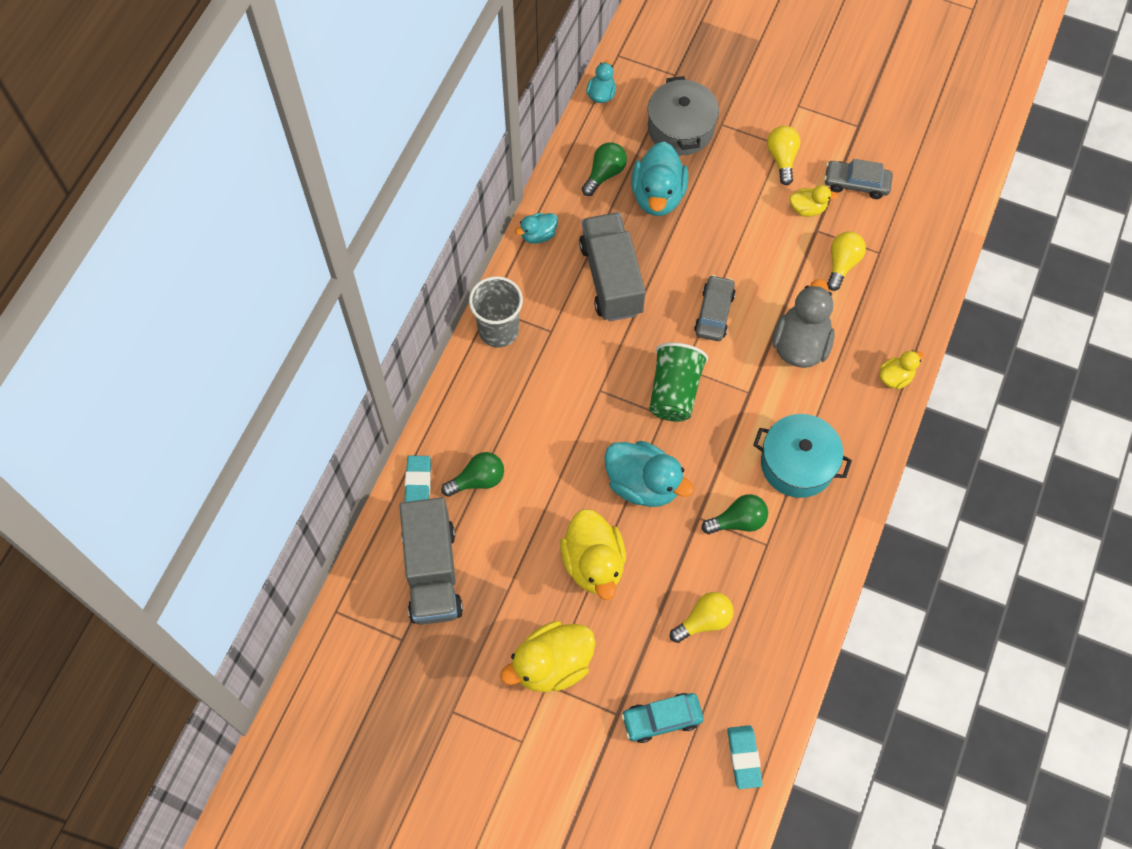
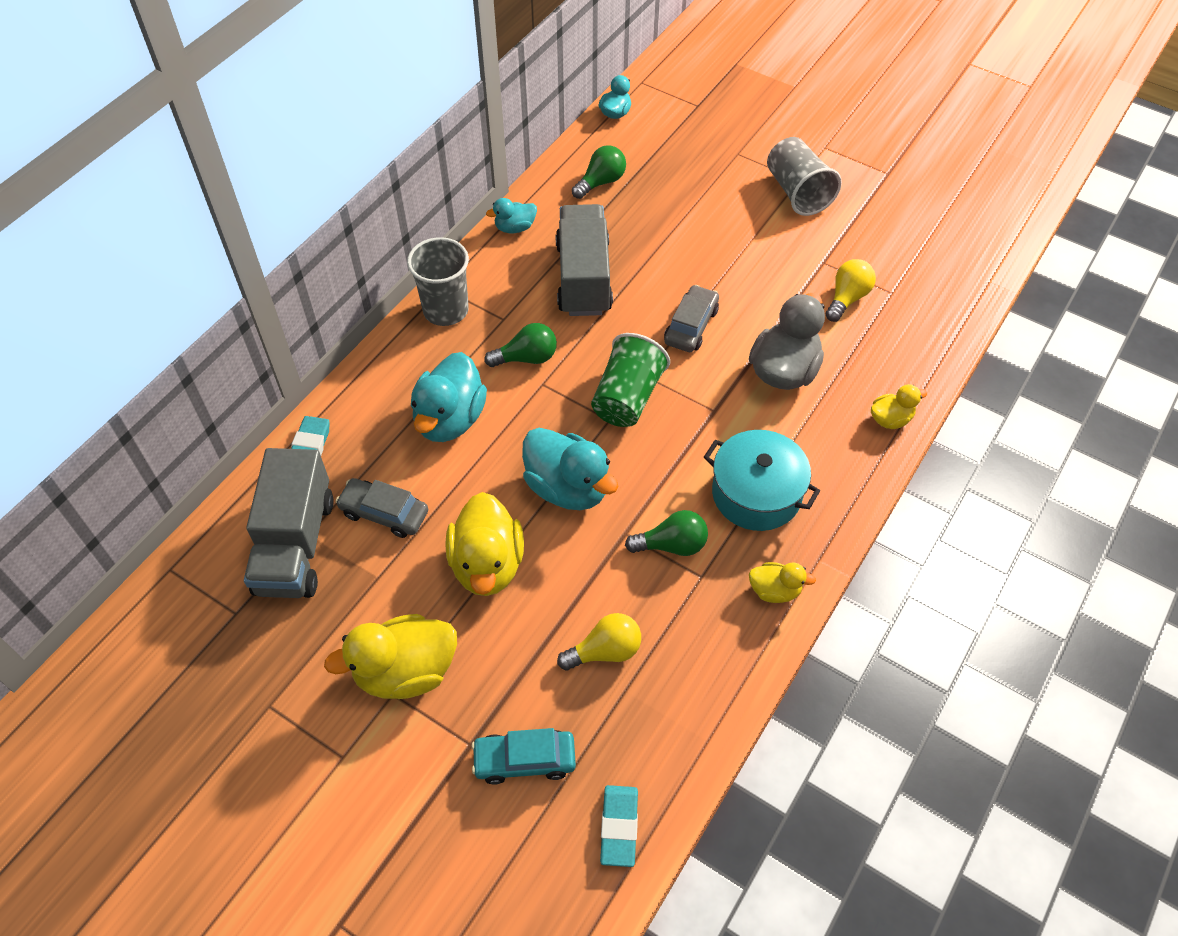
camera: 10 degrees right, 10 degrees down
green light bulb [441,452,504,497] -> green light bulb moved to [484,323,557,367]
turquoise duck [631,142,688,216] -> turquoise duck moved to [411,352,487,442]
grey pot [648,76,719,155] -> none
yellow light bulb [767,126,800,185] -> grey cup [767,137,842,216]
yellow duck [789,185,838,217] -> yellow duck moved to [749,562,816,603]
grey car [824,159,893,199] -> grey car moved to [335,478,428,538]

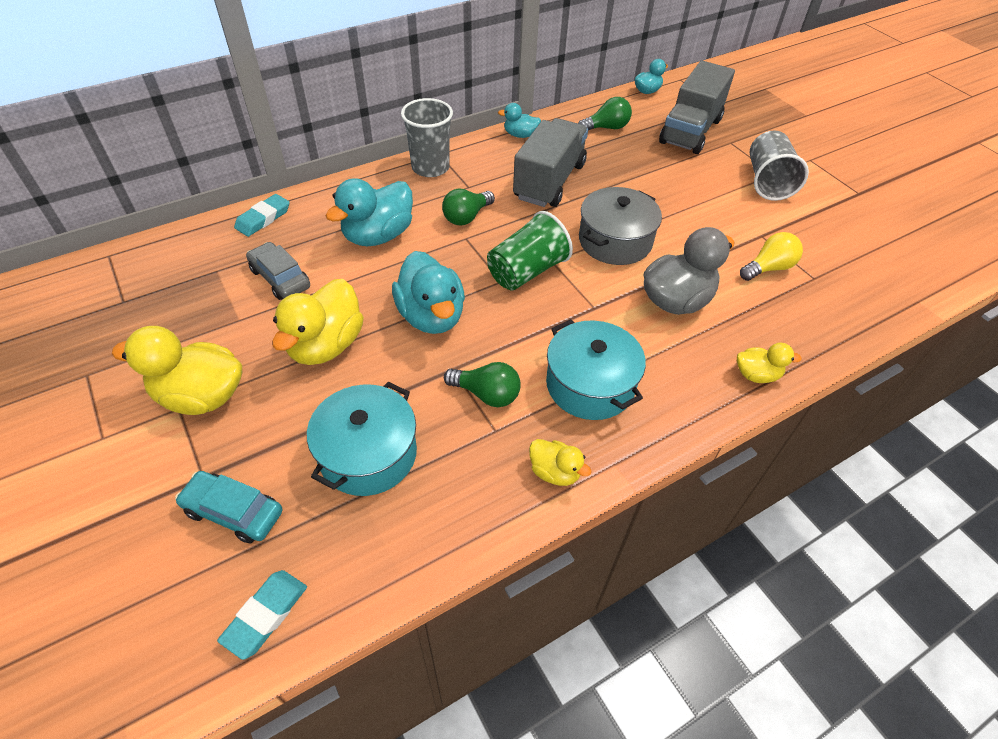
camera: 25 degrees right, 5 degrees down
grey truck [244,448,334,598] -> grey truck moved to [659,61,735,154]
green light bulb [484,323,557,367] -> green light bulb turned 120 degrees clockwise [442,189,495,226]
yellow light bulb [557,613,641,671] -> turquoise pot [307,382,417,496]
grey car [664,285,719,352] -> grey pot [579,187,662,265]

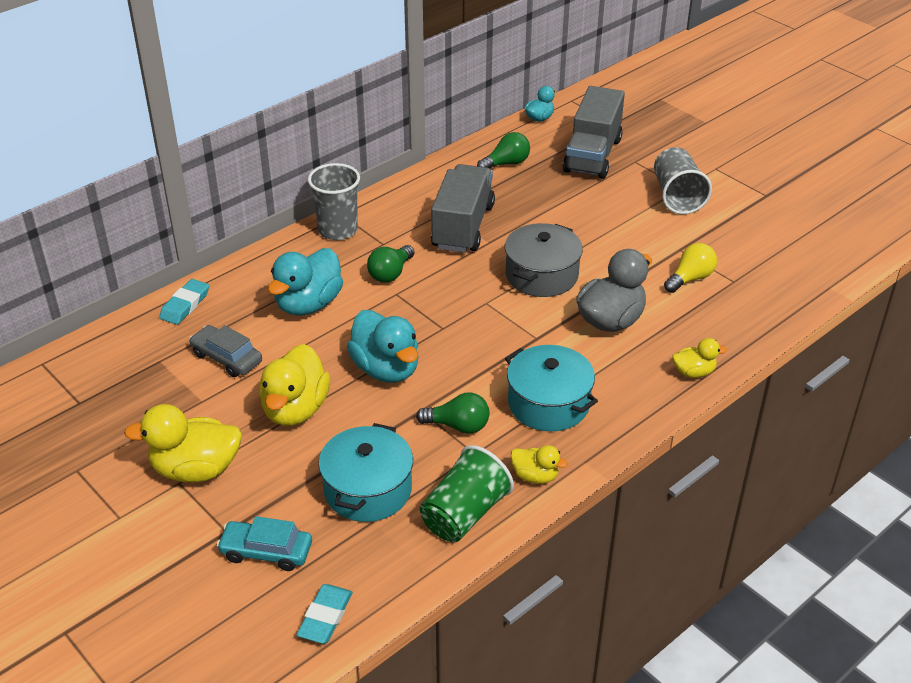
camera: 10 degrees left, 10 degrees down
green cup [487,211,573,291] -> green cup moved to [420,445,514,542]
turquoise duck [498,103,541,138] -> none

